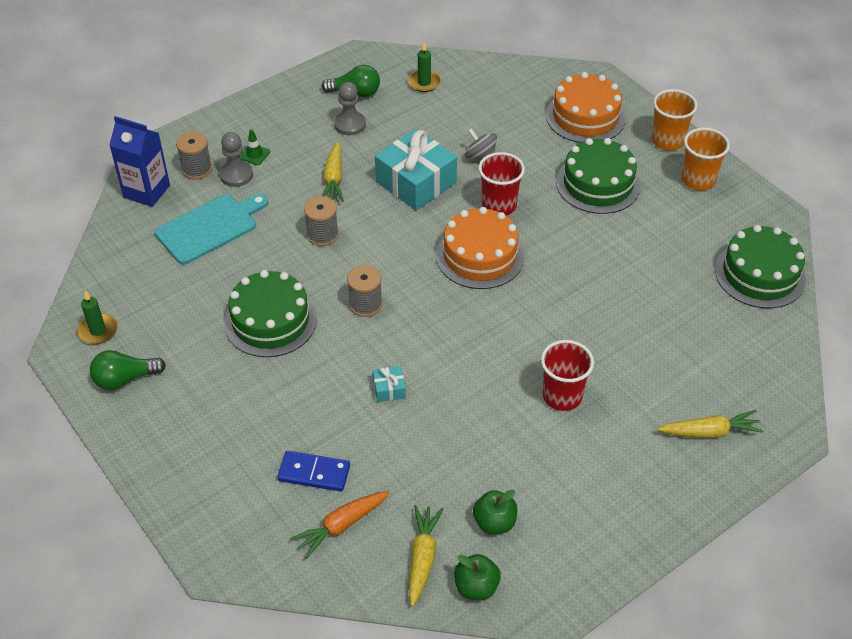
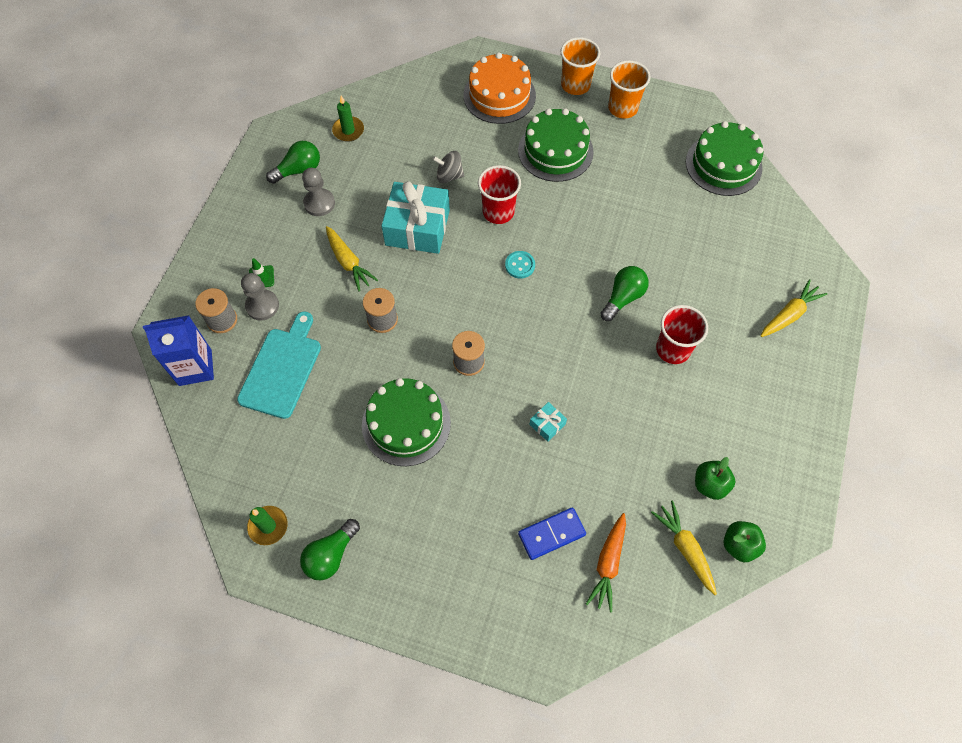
camera: 35 degrees left, 15 degrees up
orange cake [436,207,524,289] -> turquoise button [505,251,535,279]
none -> green light bulb [600,266,649,321]

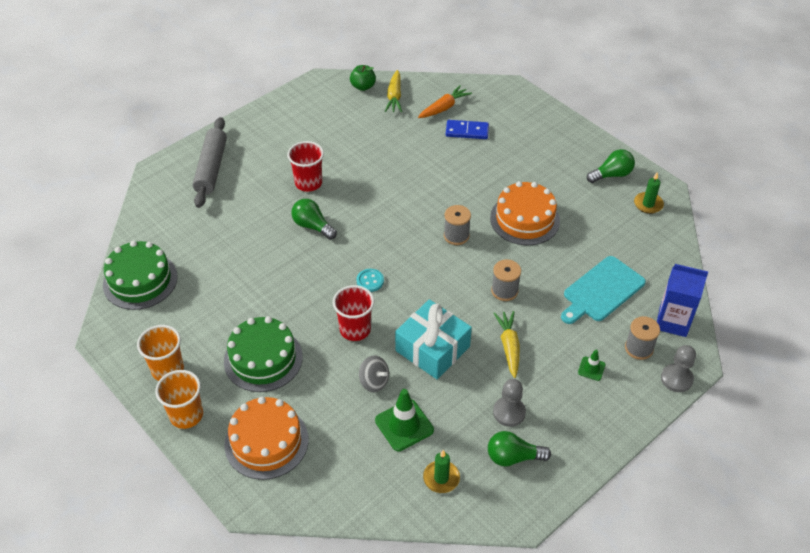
camera: 150 degrees left, 15 degrees down
grey pawn [241,273,279,321] -> grey pawn moved to [661,345,696,392]
green cake [362,378,451,466] -> orange cake [490,181,560,245]
turquoise gift [529,402,567,441] -> none
green light bulb [600,266,649,321] -> green light bulb turned 60 degrees clockwise [291,199,337,240]
green apple [695,457,735,500] -> none
yellow carrot [761,279,827,337] -> grey rolling pin [193,117,227,208]
none -> green traffic cone [375,389,434,451]

